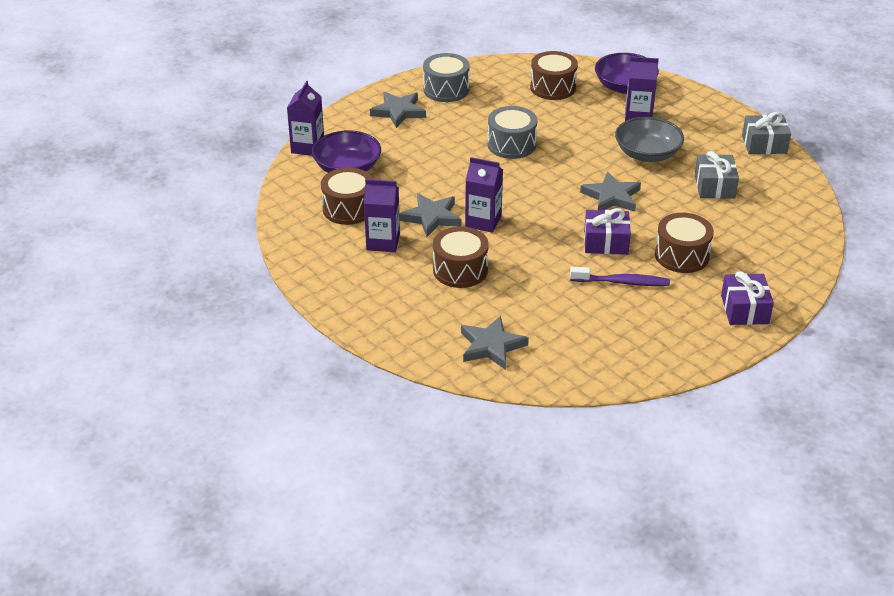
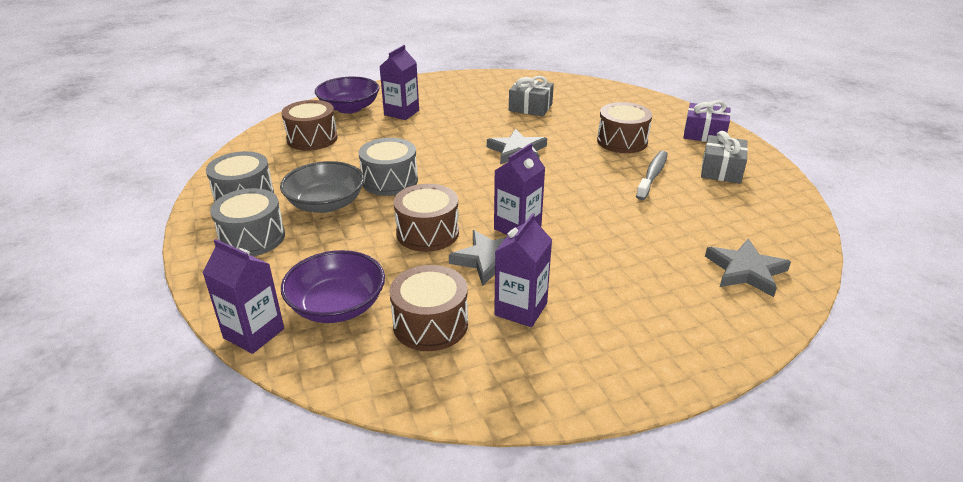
camera: 70 degrees left, 5 degrees down
grey star [370,92,426,128] -> grey drum [210,188,285,256]
brown drum [433,226,489,288] -> brown drum moved to [394,184,459,252]
purple toothbrush [570,267,670,286] -> grey toothbrush [636,151,668,200]
purple gift [584,208,631,255] -> none
grey bowl [615,117,684,162] -> grey bowl moved to [280,161,364,213]
grey gift [742,112,791,154] -> grey gift moved to [701,131,748,184]

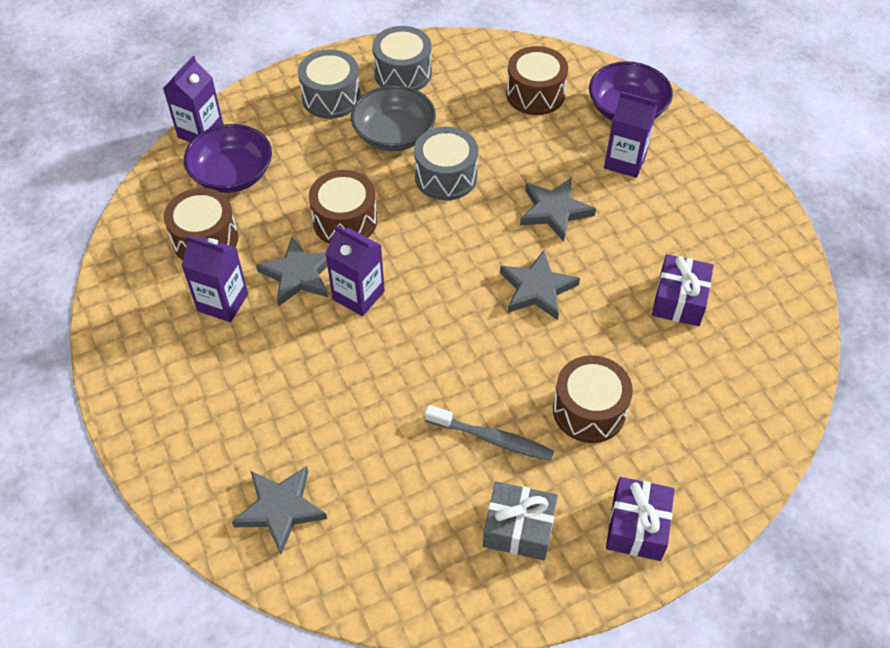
camera: 85 degrees right, 20 degrees up
grey gift [509,76,554,116] -> purple gift [652,254,714,326]
none -> grey star [520,178,596,242]

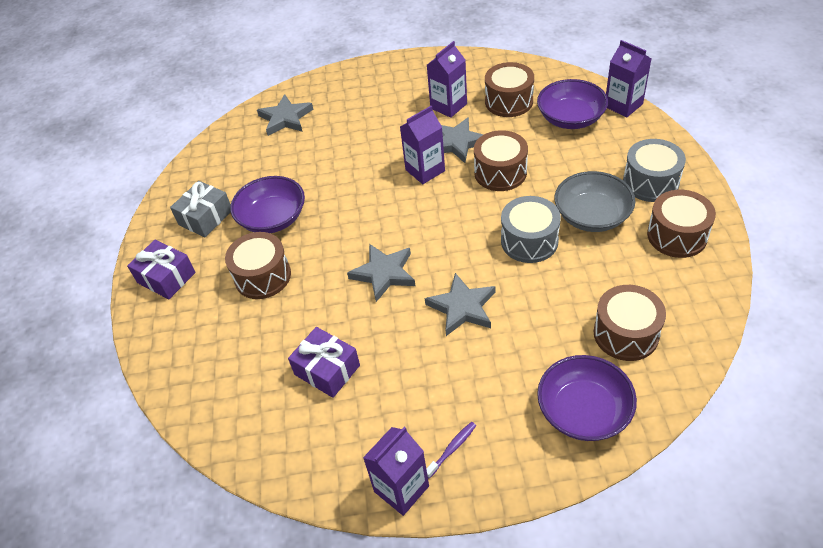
camera: 115 degrees right, 5 degrees down
grey drum [372,26,432,91] -> brown drum [647,190,716,258]
grey toothbrush [425,405,554,461] -> purple bowl [230,176,305,233]
purple carton [604,91,657,178] -> purple carton moved to [363,427,429,516]
none -> purple toothbrush [426,422,476,479]

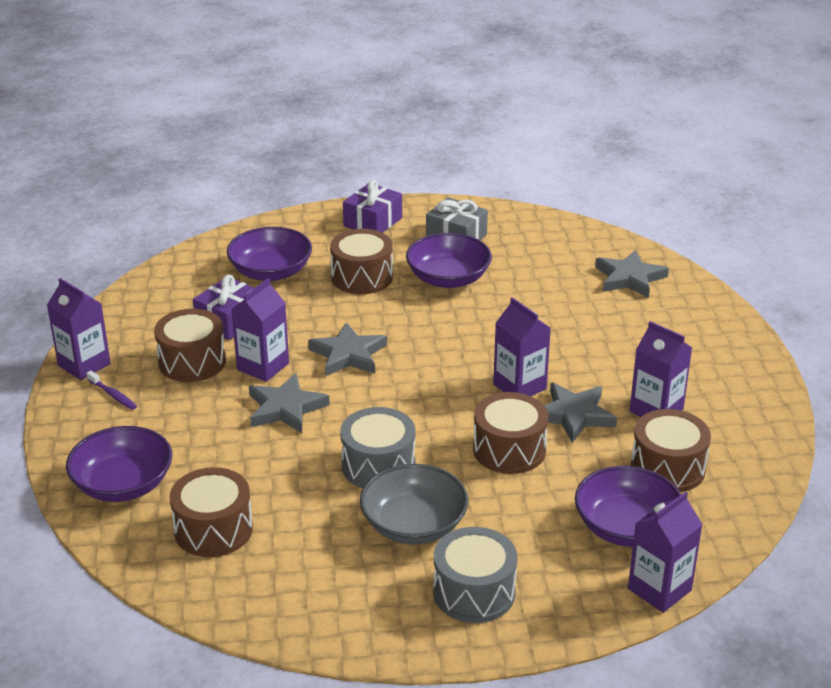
camera: 85 degrees right, 15 degrees down
brown drum [647,190,716,258] -> brown drum moved to [154,309,226,382]
none -> purple bowl [227,227,312,281]
none -> purple carton [231,278,289,382]

